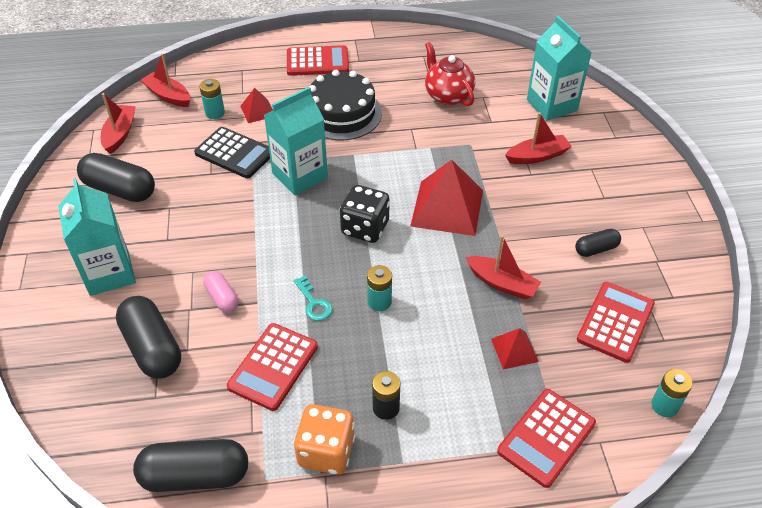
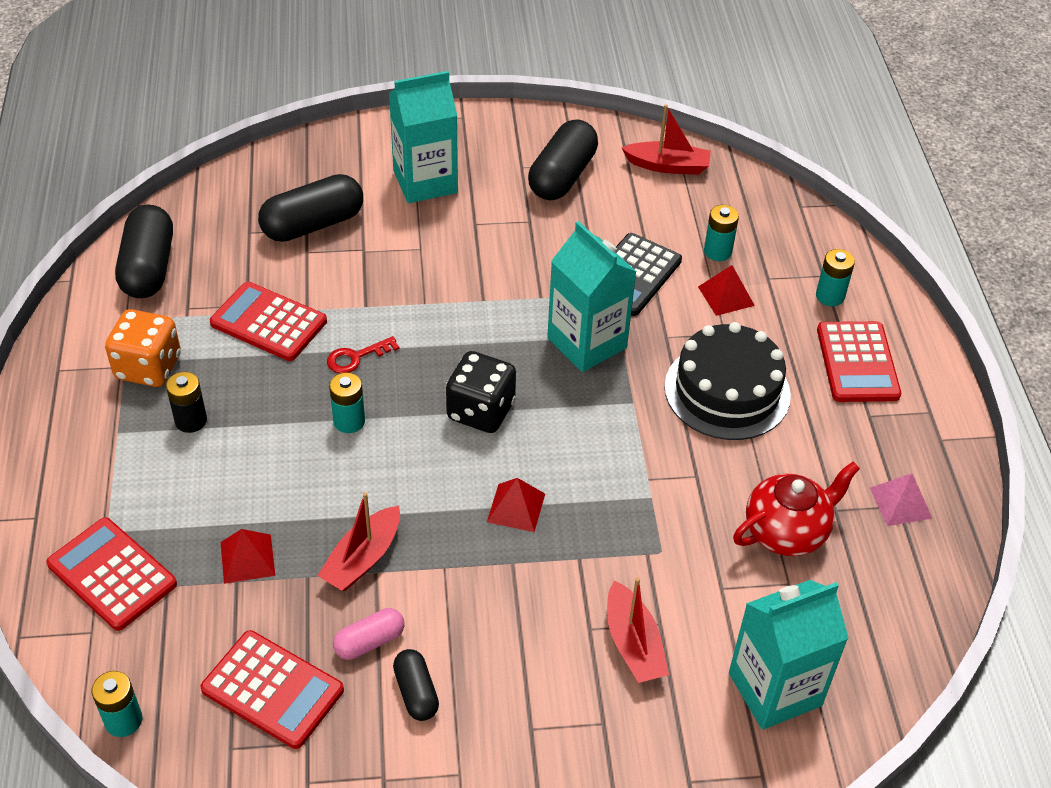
camera: 90 degrees right, 0 degrees up
red boat [141,53,190,107] -> none
pink capsule [203,271,238,312] -> pink capsule moved to [333,608,404,660]
turquoise key [294,276,332,321] -> red key [327,336,400,373]
red pyramid [410,160,483,236] -> red pyramid [487,478,545,532], size x0.50
none -> turquoise battery [816,249,855,306]
none -> pink pyramid [870,473,933,526]

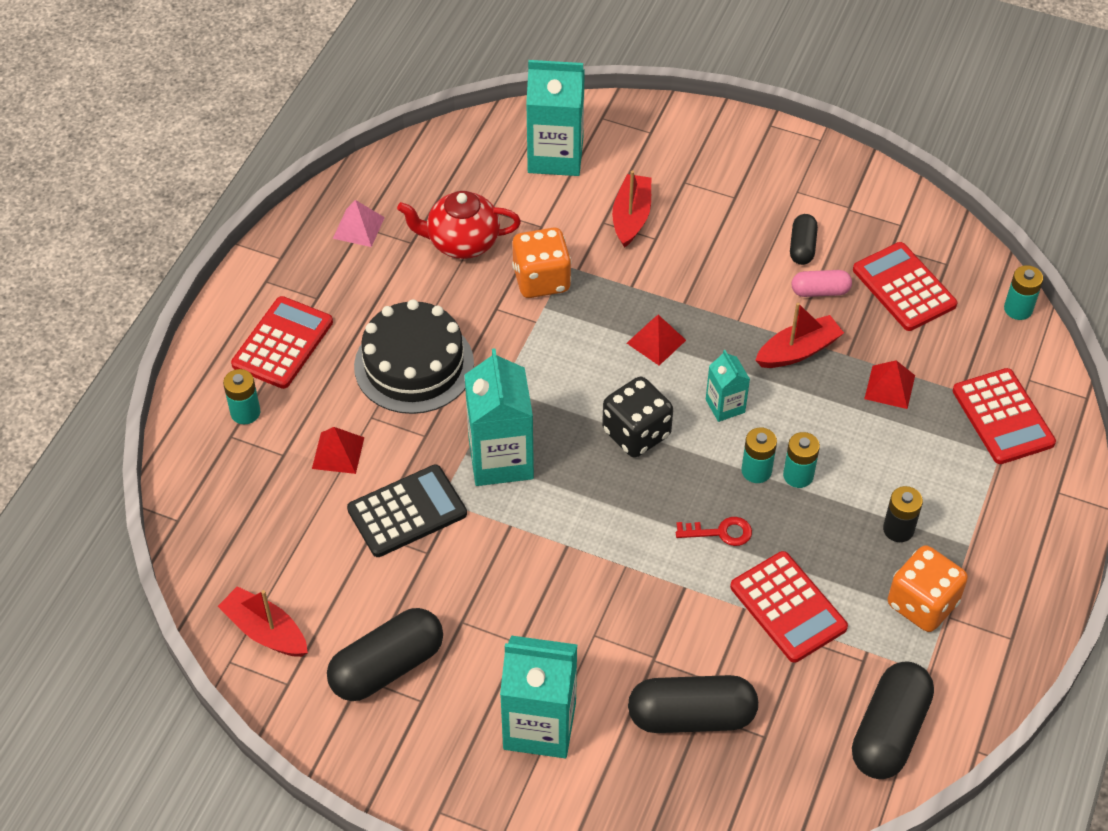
camera: 150 degrees left, 5 degrees up
turquoise battery [704,205,739,261] -> turquoise battery moved to [783,432,820,488]
none -> orange dice [512,228,572,298]
none -> turquoise carton [706,350,750,422]

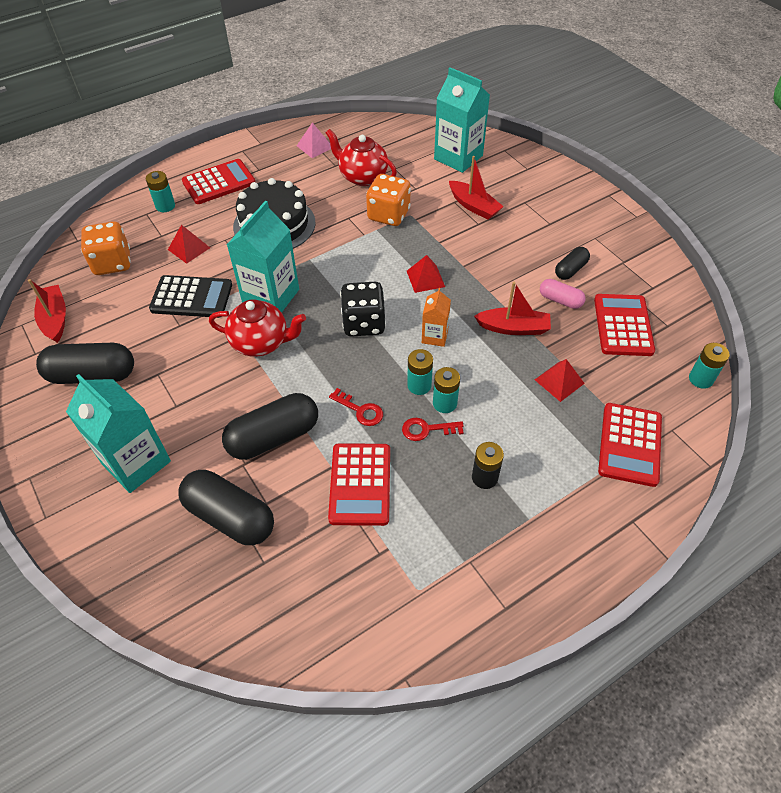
camera: 35 degrees right, 0 degrees up
red boat [612,170,651,248] -> red boat turned 90 degrees clockwise [449,156,504,220]
turquoise carton [706,350,750,422] -> orange carton [422,288,451,347]
black capsule [852,661,934,779] -> black capsule moved to [222,393,318,460]
orange dice [888,545,968,632] -> orange dice moved to [81,221,131,275]
none -> red teapot [209,300,306,357]
none -> red key [402,418,464,441]

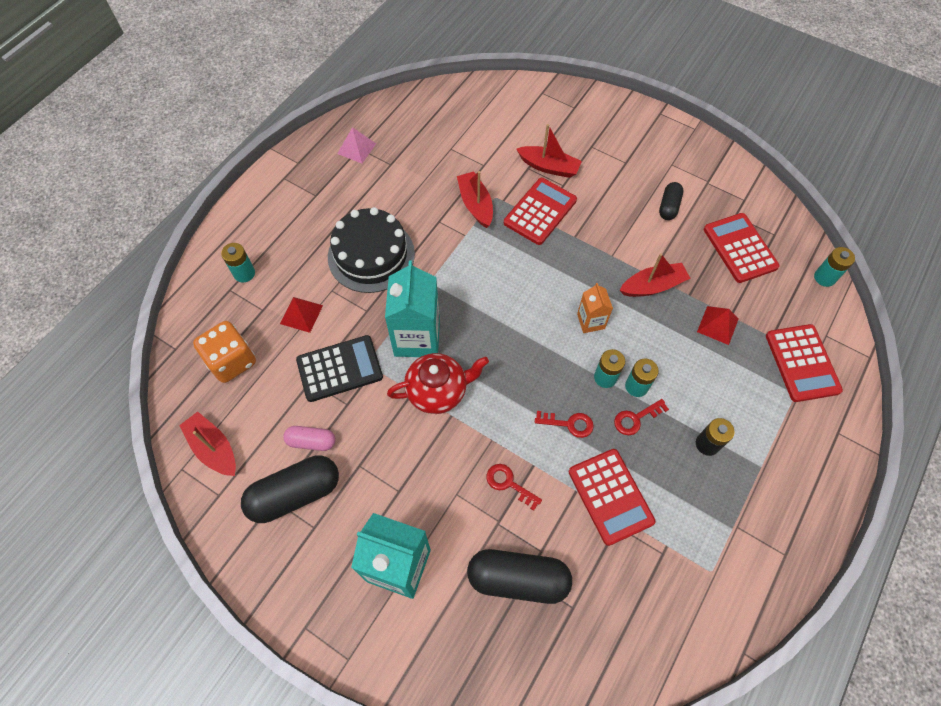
camera: 25 degrees left, 10 degrees up
red calculator [182,159,255,204] -> red calculator moved to [504,178,577,245]
black capsule [222,393,318,460] -> red key [486,464,542,511]
red teapot [326,129,397,186] -> none
black dice [340,282,386,337] -> none
orange dice [366,174,411,226] -> red boat [457,171,493,228]
red pyramid [407,255,445,293] -> none
turquoise carton [434,67,490,173] -> none
pink capsule [540,279,586,309] -> pink capsule moved to [283,426,335,451]

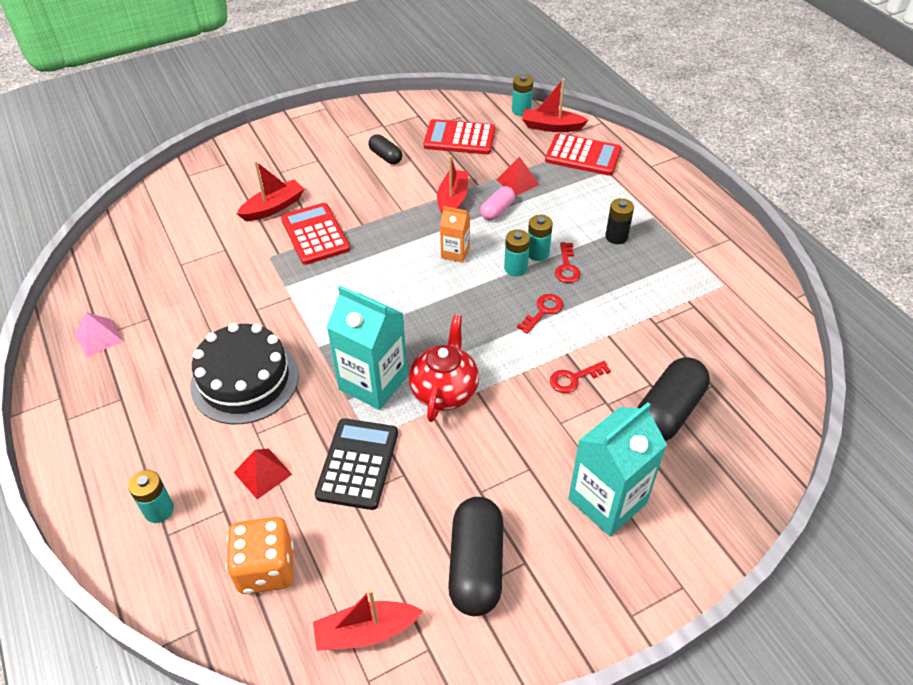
camera: 60 degrees left, 15 degrees down
pink capsule [283,426,335,451] -> pink capsule moved to [480,186,515,220]
red boat [457,171,493,228] -> red boat moved to [522,78,588,132]
red calculator [569,449,655,546] -> none

